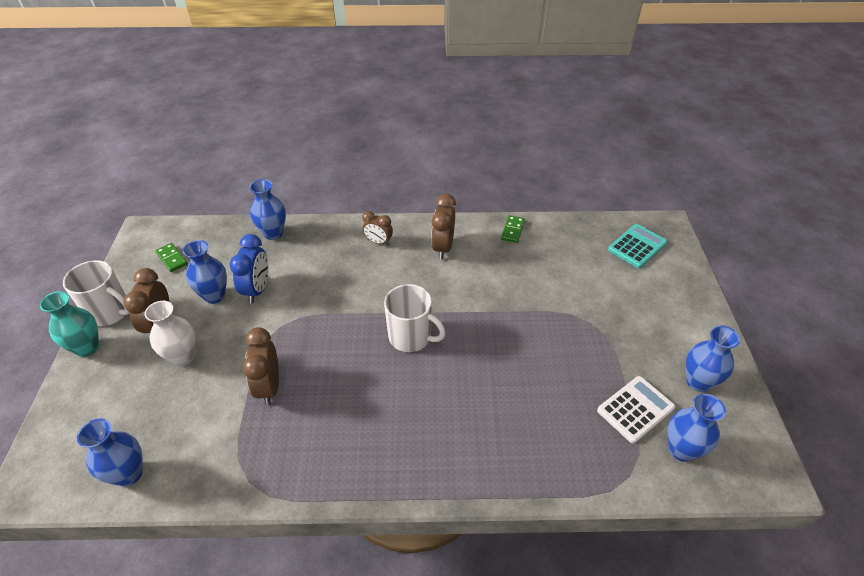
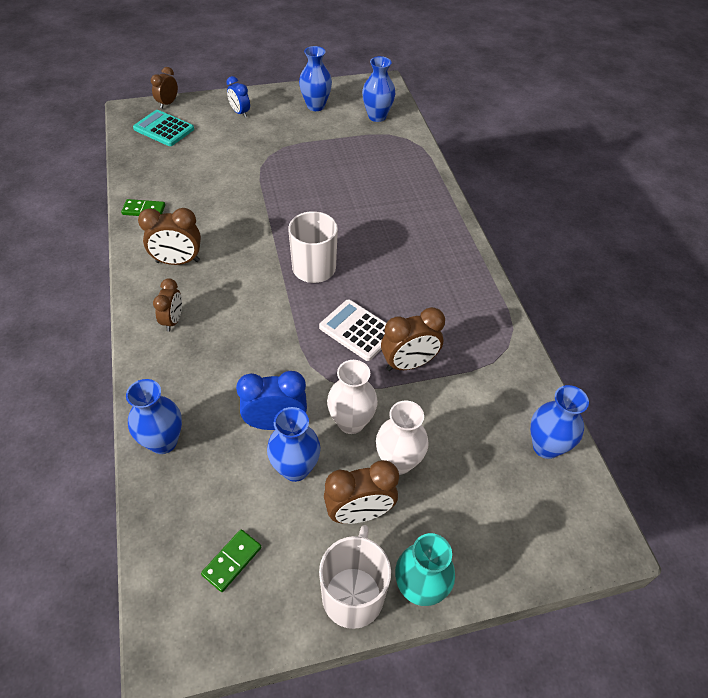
camera: 105 degrees left, 5 degrees up
white calculator [597,376,675,443] -> white calculator moved to [319,299,386,361]
none -> brown clock [151,67,178,109]
none -> blue clock [226,76,250,118]
none -> white vase [327,360,378,434]

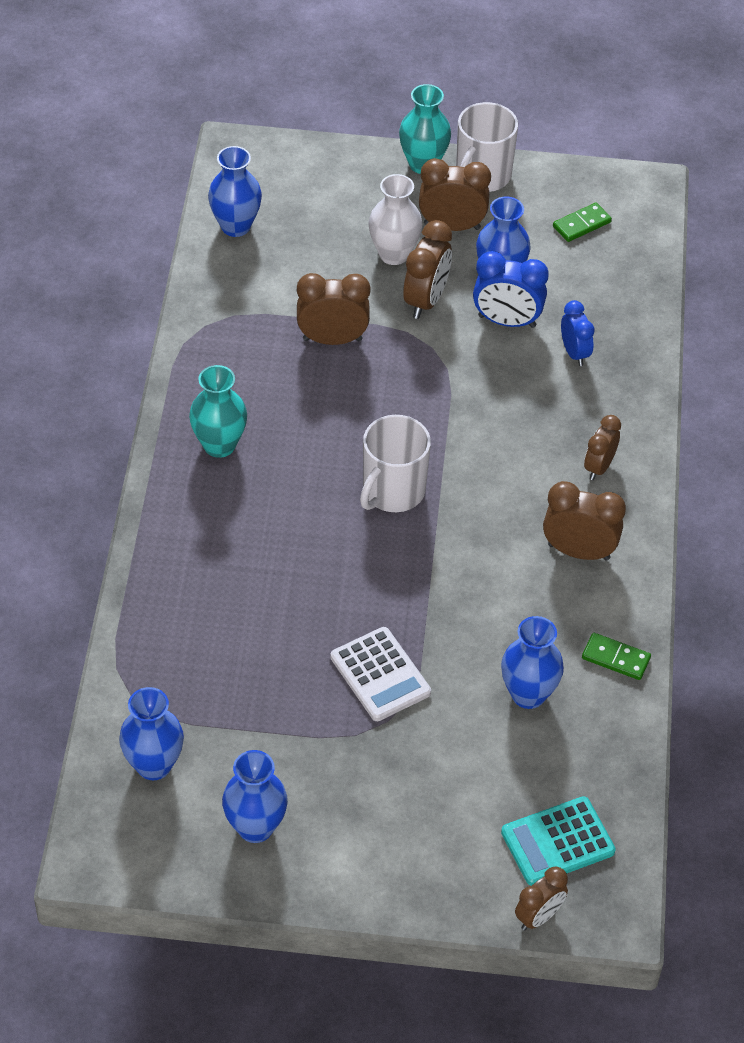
camera: 160 degrees left, 0 degrees up
blue vase [126,379,182,454] -> blue vase moved to [501,616,564,709]
turquoise calculator [133,110,194,146] -> turquoise calculator turned 105 degrees clockwise [501,796,616,886]
blue clock [226,76,250,118] -> blue clock moved to [561,300,595,366]
white calculator [319,299,386,361] -> white calculator moved to [330,627,431,721]
white vase [327,360,378,434] -> brown clock [403,220,452,319]
none -> turquoise vase [189,365,247,458]

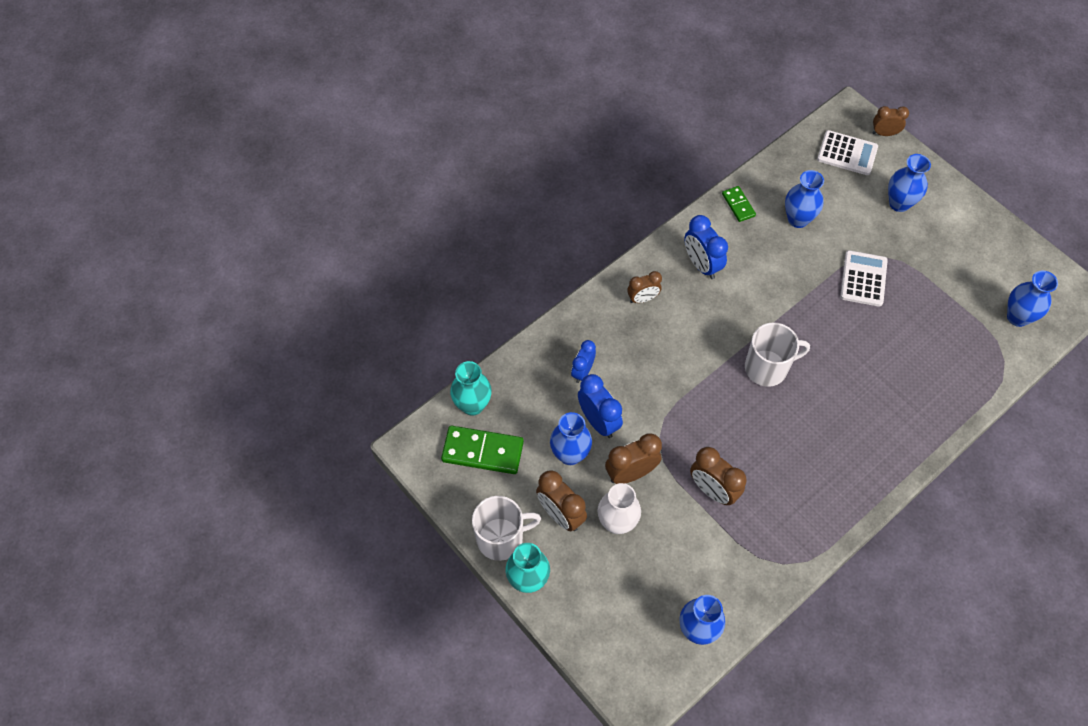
camera: 135 degrees left, 10 degrees up
turquoise vase [189,365,247,458] -> turquoise vase moved to [450,361,492,416]
blue vase [222,750,288,843] -> blue vase moved to [888,154,931,212]
turquoise calculator [501,796,616,886] -> white calculator [817,130,878,175]
brown clock [543,481,626,560] -> blue clock [684,215,728,279]
green domino [553,202,612,242] -> green domino [441,426,524,474], size x1.79

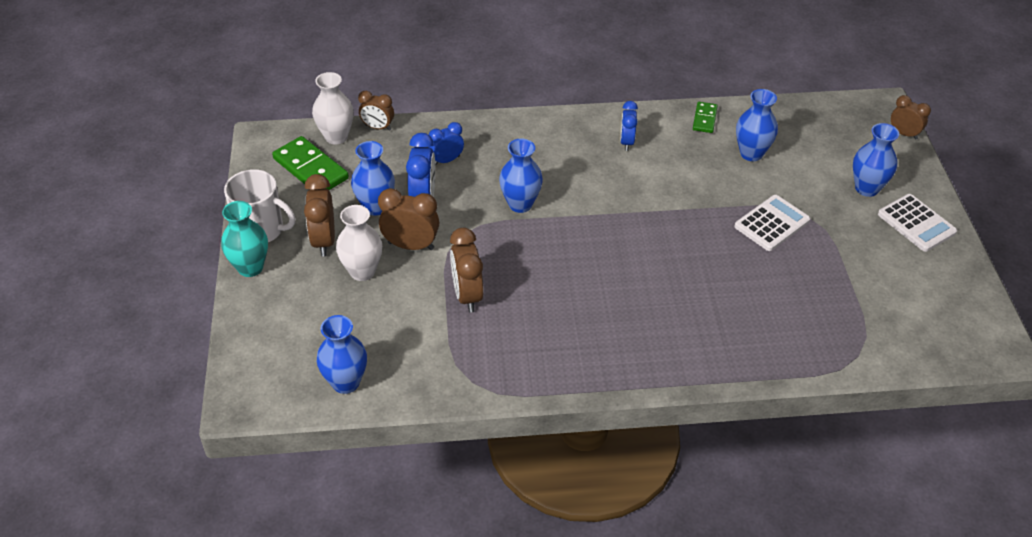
camera: 35 degrees right, 15 degrees down
turquoise vase [450,361,492,416] -> white vase [312,72,354,145]
brown clock [627,271,662,303] -> brown clock moved to [358,91,394,131]
blue clock [684,215,728,279] -> blue clock [620,101,638,151], size x0.66
white mug [745,322,810,387] -> none
white calculator [817,130,878,175] -> white calculator moved to [878,194,957,252]
blue vase [1007,270,1058,327] -> blue vase moved to [499,138,543,213]

